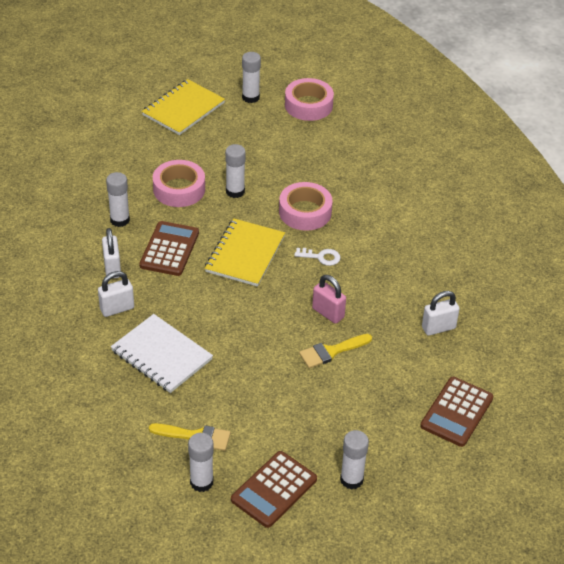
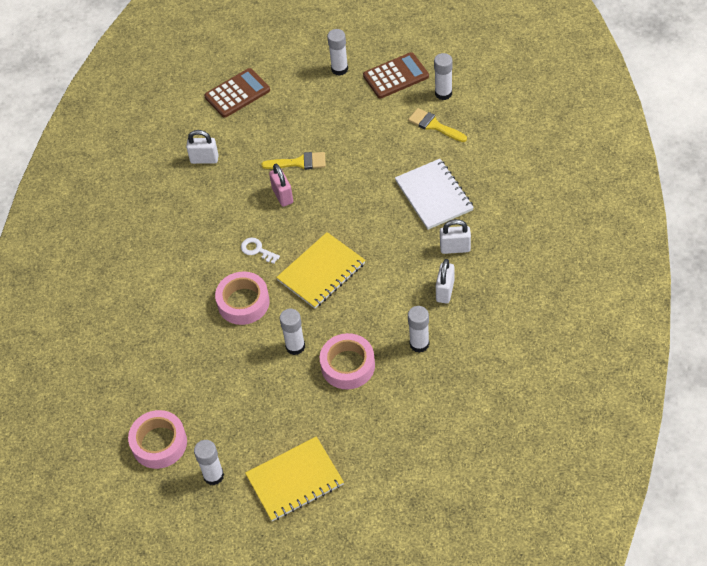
camera: 150 degrees left, 10 degrees up
brown calculator [139,221,199,276] -> none

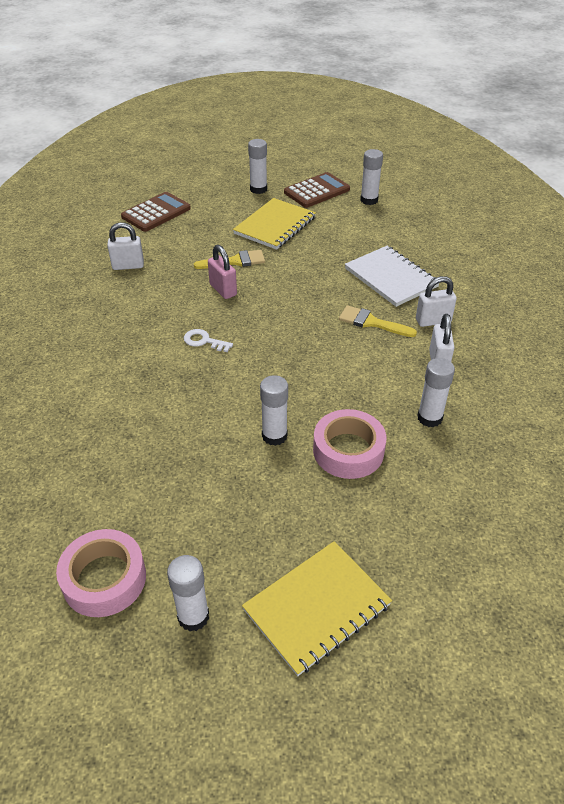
camera: 15 degrees left, 10 degrees down
pink tape [215,271,270,325] -> none
yellow notebook [276,232,365,308] -> yellow notebook moved to [233,198,316,250]
yellow brush [408,108,467,142] -> yellow brush moved to [339,305,417,337]

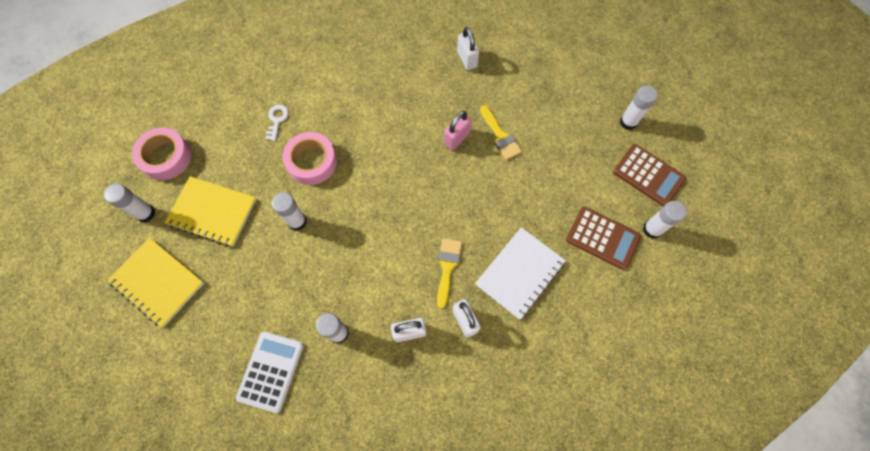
camera: 75 degrees right, 25 degrees up
brown calculator [121,192,191,232] -> brown calculator moved to [566,207,641,270]
white key [184,329,233,352] -> white key moved to [266,105,289,141]
yellow notebook [233,198,316,250] -> yellow notebook moved to [165,176,256,247]
pink tape [313,409,387,479] -> pink tape moved to [283,132,337,185]
none -> white calculator [236,332,304,413]

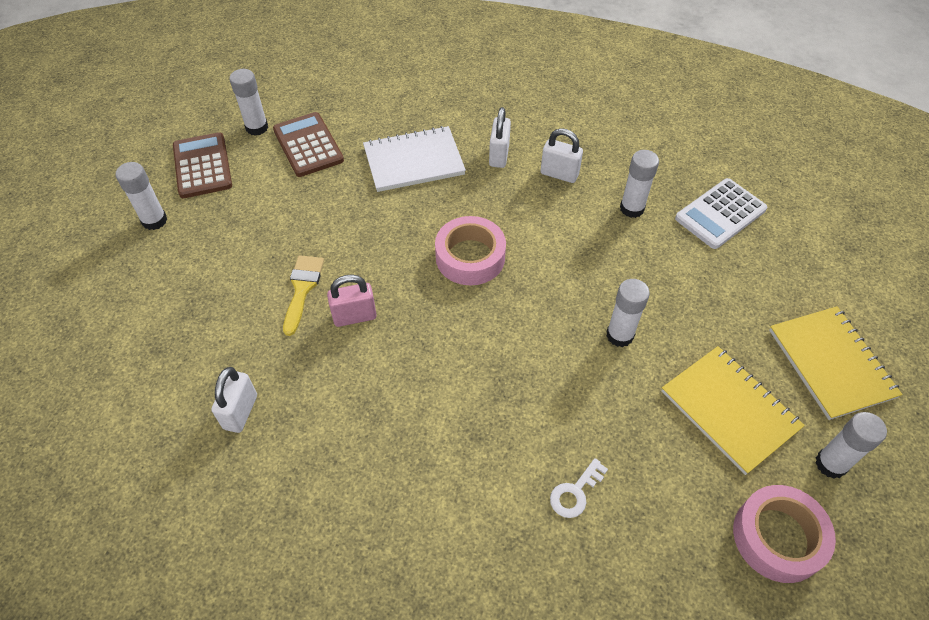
camera: 145 degrees left, 15 degrees down
pink tape [283,132,337,185] -> pink tape moved to [435,216,506,285]
yellow brush [437,238,462,308] -> none

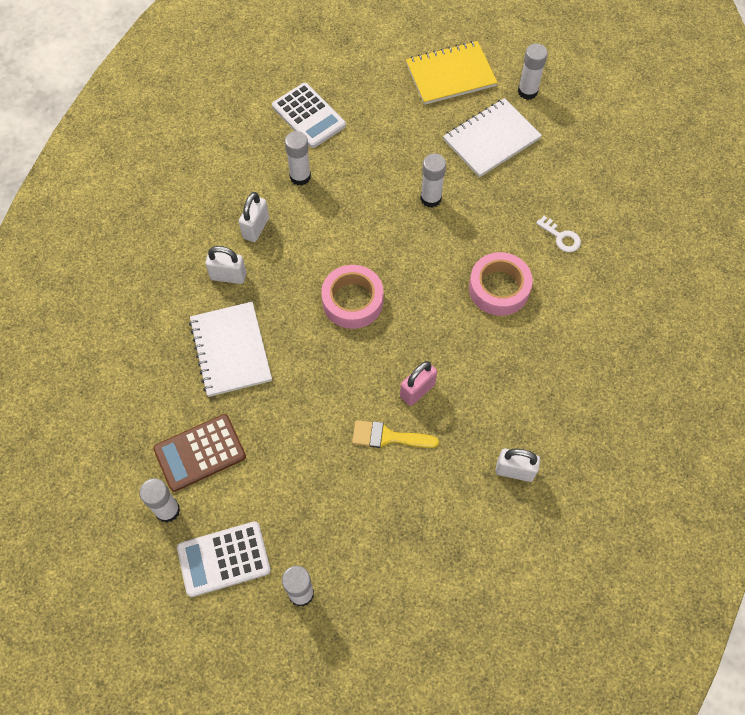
camera: 90 degrees left, 10 degrees up
brown calculator [173,132,232,198] -> white calculator [177,521,271,597]
pink padlock [327,274,377,327] -> pink padlock turned 60 degrees clockwise [400,361,437,406]
yellow notebook [661,346,805,475] -> white notebook [443,98,542,178]
pink tape [733,485,836,583] -> pink tape moved to [469,252,533,316]

